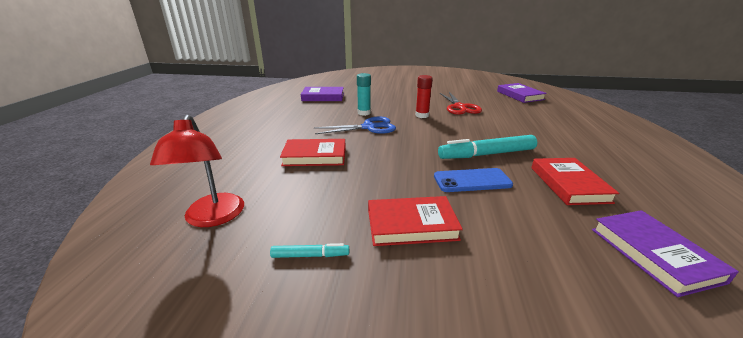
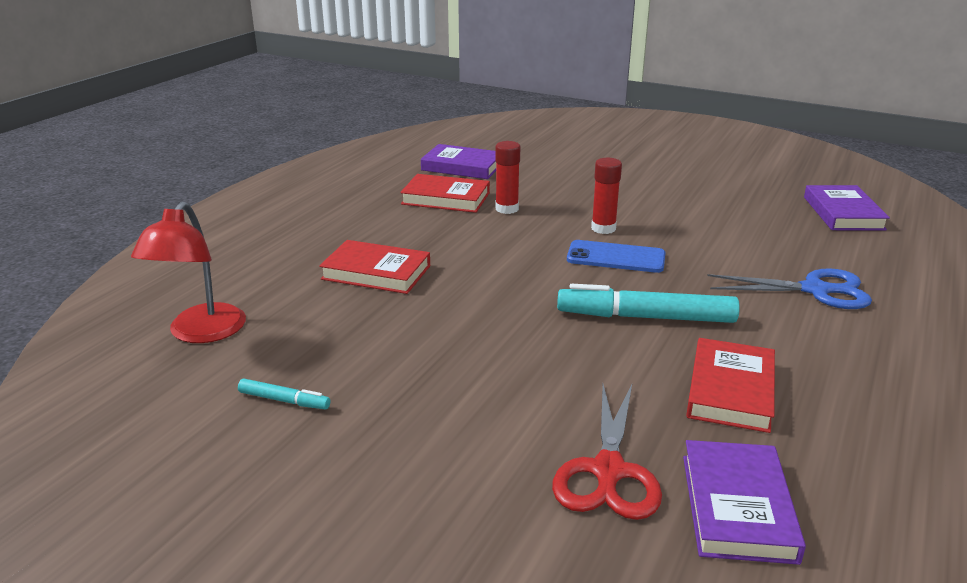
camera: 20 degrees right, 0 degrees up
blue scissors [314,116,396,134] -> blue scissors moved to [707,268,872,309]
turquoise glue stick [357,73,371,116] -> red glue stick [495,141,520,214]
red book [368,196,463,246] -> red book moved to [400,174,490,213]
blue phone [434,168,513,192] -> blue phone moved to [567,240,666,273]
red scissors [440,92,482,115] -> red scissors moved to [552,384,662,520]

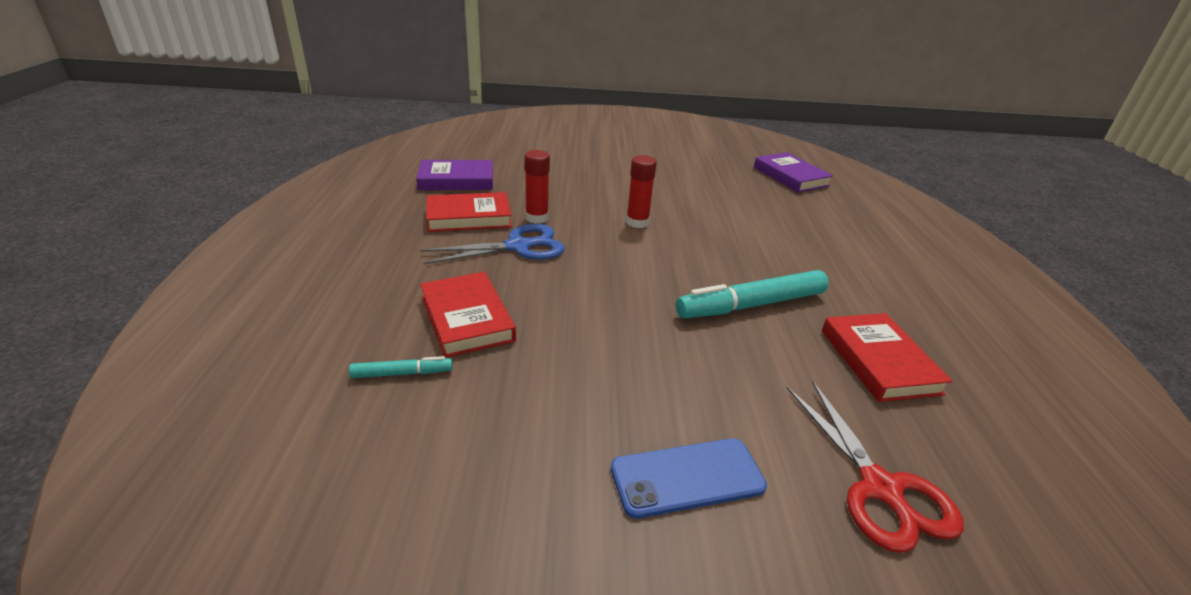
camera: 30 degrees left, 5 degrees up
red lamp [131,201,246,343] -> none
turquoise marker [238,379,331,409] -> turquoise marker moved to [349,356,452,378]
red book [319,240,430,294] -> red book turned 75 degrees clockwise [420,272,516,358]
blue phone [567,240,666,273] -> blue phone moved to [611,438,767,519]
purple book [683,440,806,565] -> none
blue scissors [707,268,872,309] -> blue scissors moved to [420,224,565,264]

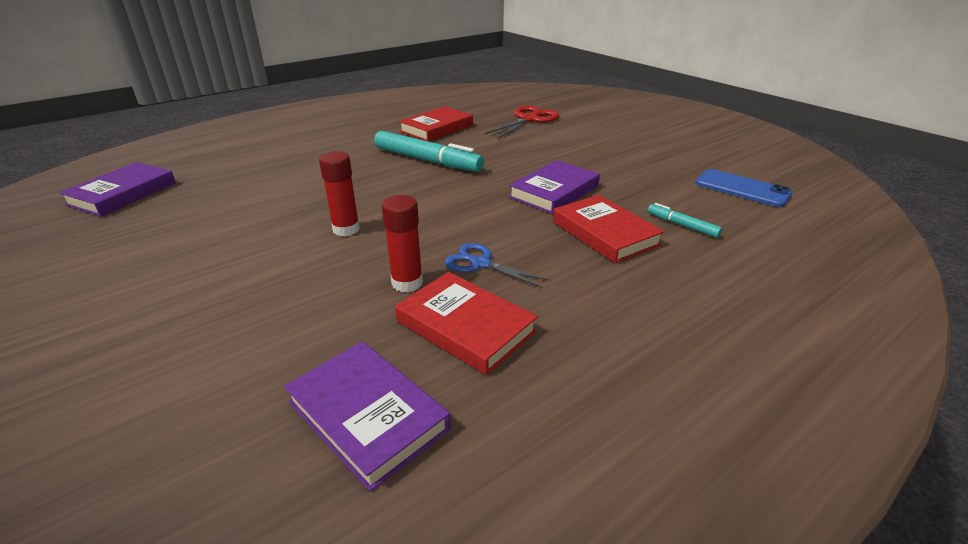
camera: 125 degrees left, 0 degrees up
blue scissors [420,224,565,264] -> blue scissors [445,243,550,288], size x0.66
red book [420,272,516,358] -> red book turned 60 degrees counterclockwise [553,195,664,263]
blue phone [611,438,767,519] -> blue phone moved to [695,169,792,207]
none -> purple book [509,160,600,214]

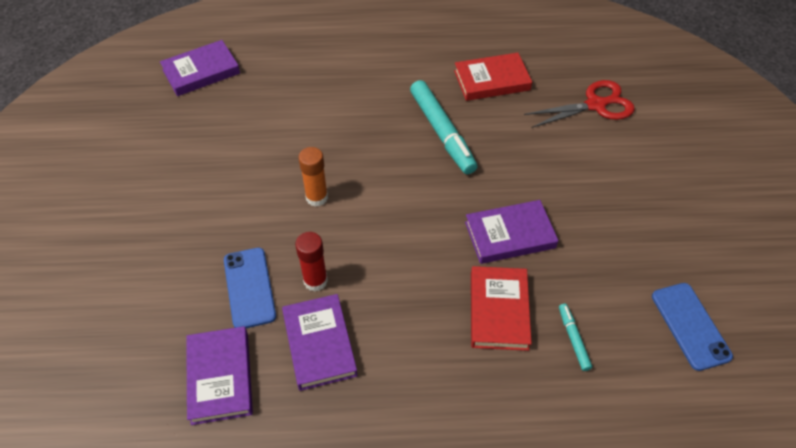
camera: 35 degrees right, 20 degrees up
red glue stick [319,151,360,236] -> orange glue stick [298,147,328,207]
red book [395,272,538,375] -> purple book [282,294,358,391]
blue scissors [445,243,550,288] -> none
none -> blue phone [224,248,276,328]

